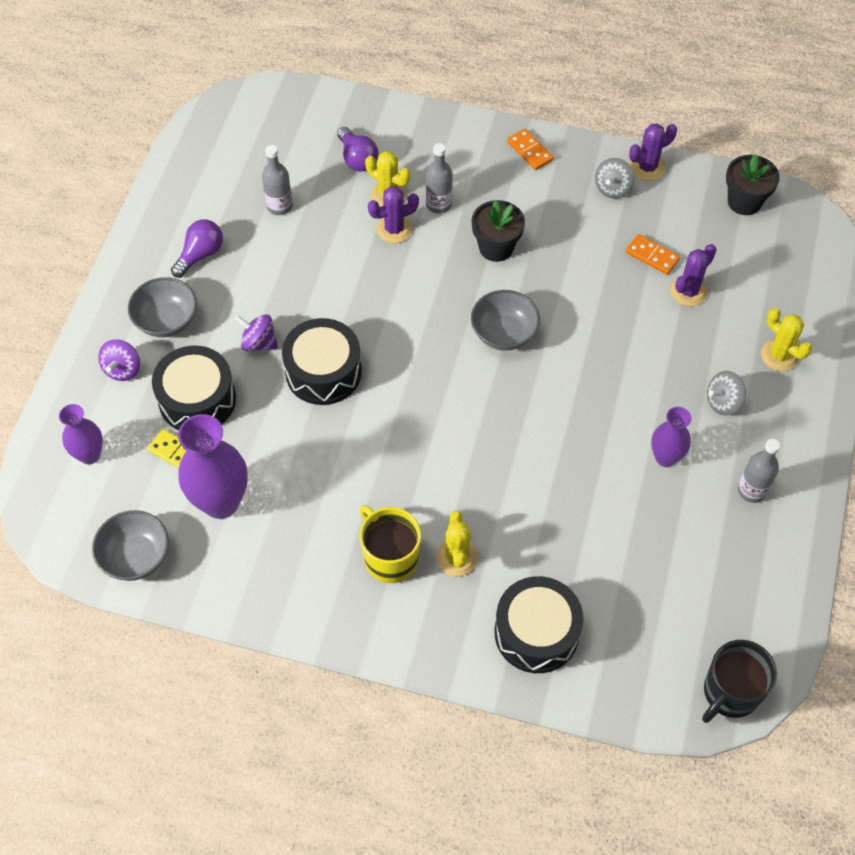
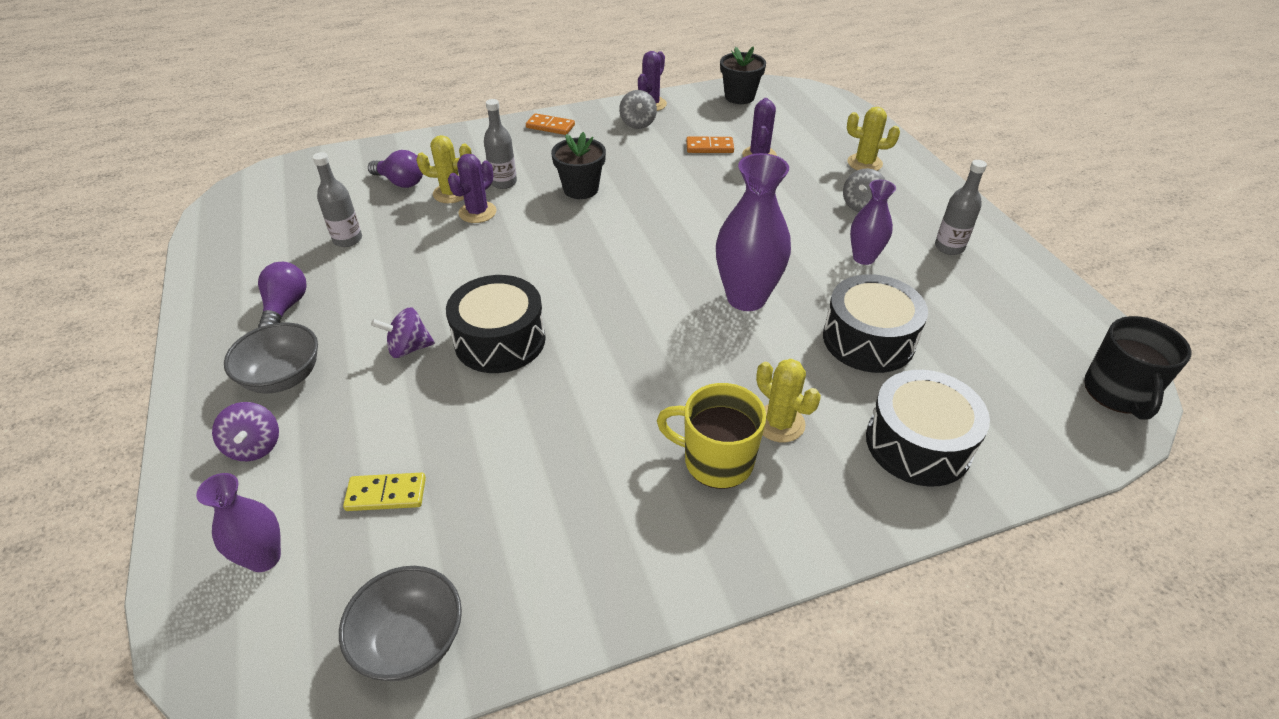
camera: 35 degrees left, 15 degrees down
black drum [152,346,236,430] -> black drum moved to [823,274,928,373]
purple vase [178,414,248,519] -> purple vase moved to [716,153,791,311]
grey bowl [471,290,540,351] -> none

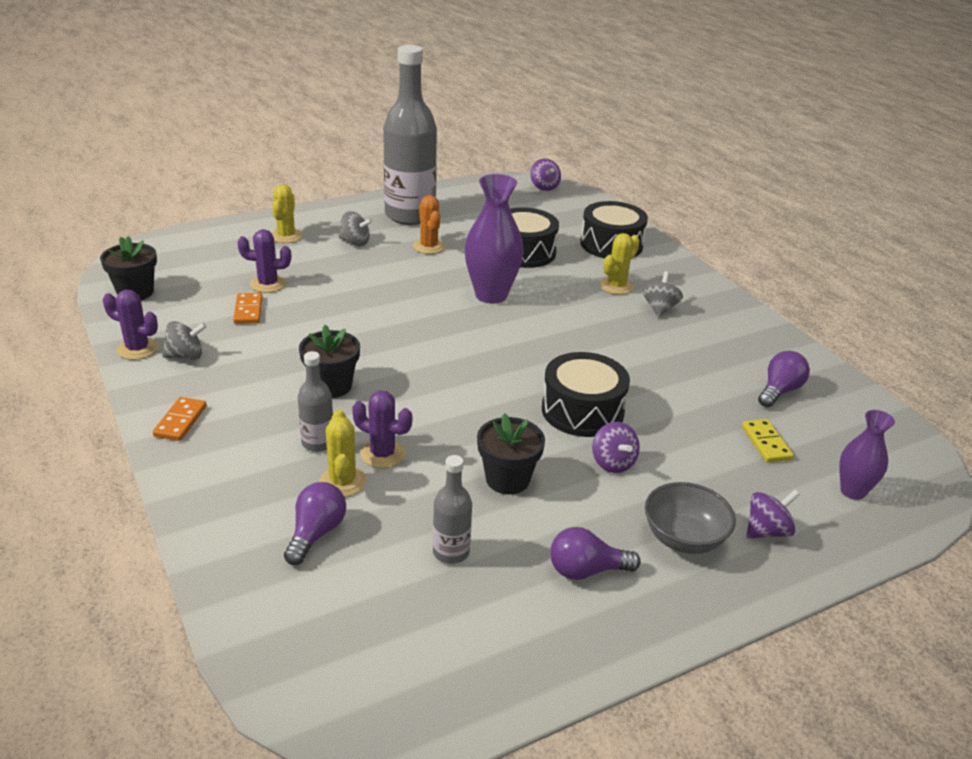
camera: 100 degrees left, 10 degrees down
grey bowl [339,566,462,681] -> none
yellow mug [657,383,766,489] -> grey spinning top [642,272,683,317]
purple vase [850,180,896,265] -> orange cactus [413,195,445,254]
grey bottle [935,160,987,255] -> grey bottle [383,45,437,225], size x2.26
black mug [1084,316,1191,420] -> purple spinning top [530,159,561,191]
none -> black flower pot [477,413,545,494]
none -> purple light bulb [758,351,810,407]

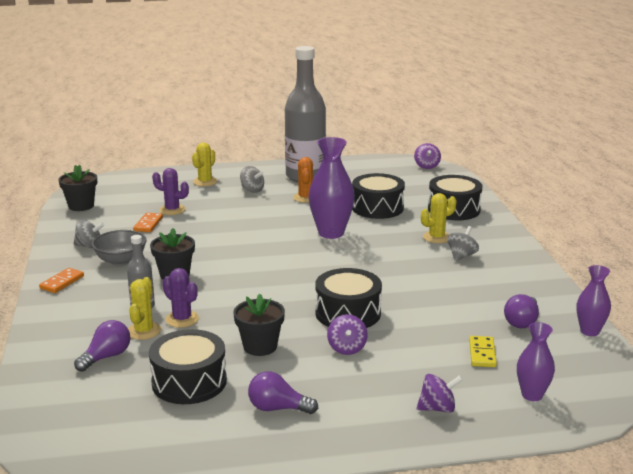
camera: 20 degrees right, 10 degrees down
purple cactus [103,290,158,360] -> none
grey bottle [433,455,472,564] -> black drum [149,329,227,404]
grey bowl [645,482,736,554] -> grey bowl moved to [92,230,147,266]
purple light bulb [758,351,810,407] -> purple light bulb turned 150 degrees clockwise [504,294,539,328]
none -> purple vase [576,265,611,336]

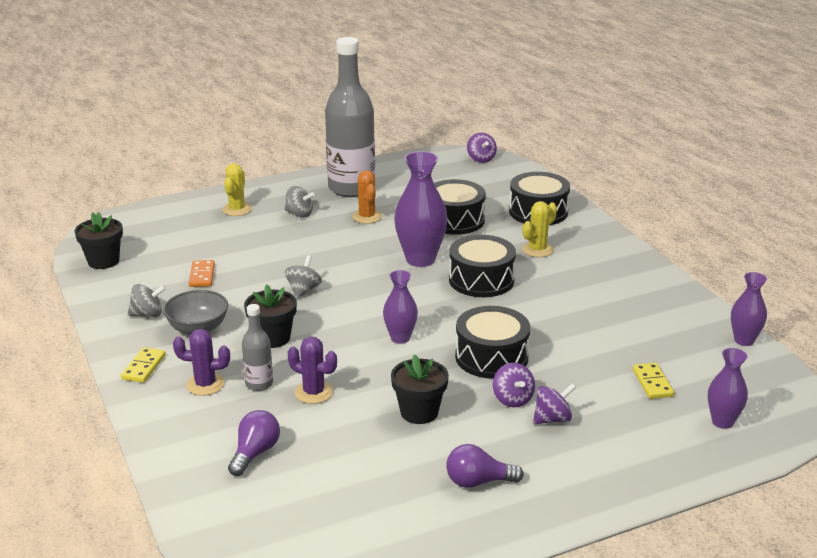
camera: 15 degrees left, 5 degrees up
orange domino [39,268,84,293] -> yellow domino [121,347,166,383]
yellow cactus [128,277,161,340] -> none
black drum [149,329,227,404] -> black drum moved to [449,235,516,297]
purple cactus [152,168,189,215] -> purple cactus moved to [173,329,230,396]
purple spinning top [417,374,463,413] -> purple spinning top moved to [533,384,576,424]
grey spinning top [447,226,479,261] -> grey spinning top moved to [285,255,322,299]
purple light bulb [504,294,539,328] -> none
none -> purple vase [383,270,418,344]

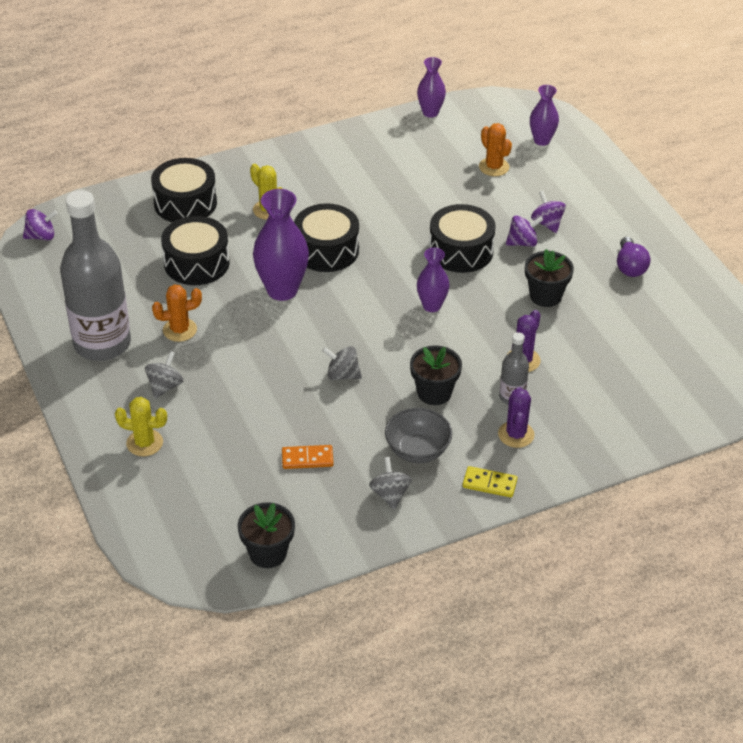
camera: 90 degrees left, 15 degrees up
purple light bulb [228,410,280,476] -> none
yellow domino [633,363,674,399] -> orange cactus [479,123,512,176]

